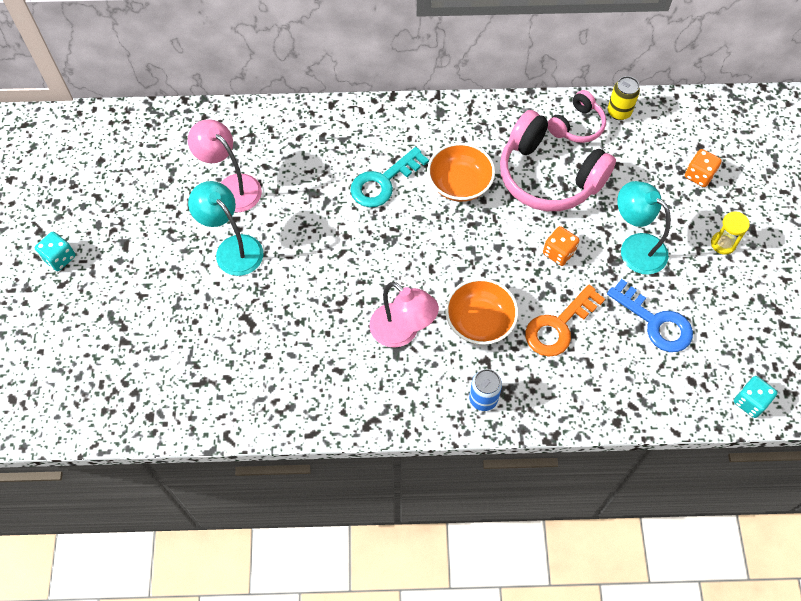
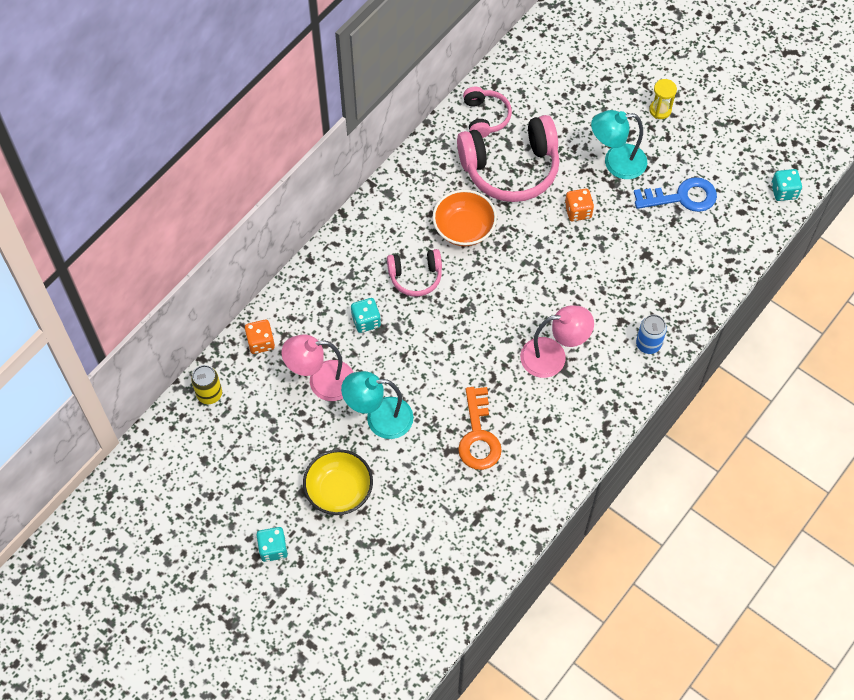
camera: 50 degrees left, 0 degrees up
turquoise key [350,147,429,208] -> pink headphones [387,249,442,296]
orange bowl [445,278,518,345] -> none
orange key [525,285,605,357] -> orange key moved to [458,387,502,470]
yellow can [608,76,640,120] -> yellow can moved to [191,365,222,404]
orange dice [685,149,722,187] -> orange dice moved to [245,320,275,354]
none -> yellow bowl [303,449,373,515]
none -> turquoise dice [351,298,381,333]

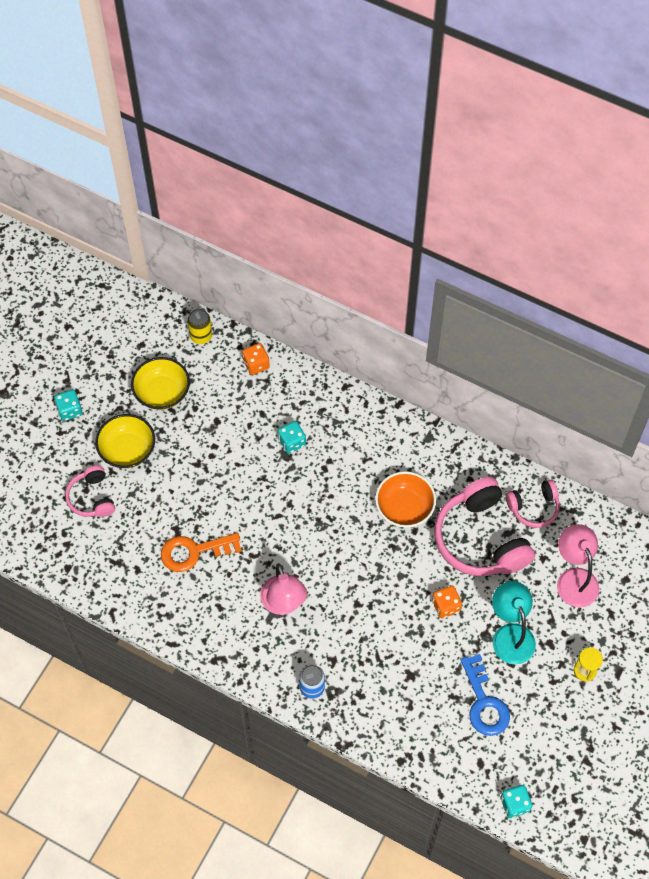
camera: 80 degrees right, 0 degrees up
pink lamp [282,334,354,401] -> pink lamp moved to [557,524,599,607]
turquoise lamp [341,371,413,439] -> none
pink headphones [387,249,442,296] -> pink headphones moved to [65,465,115,517]
none -> yellow bowl [131,357,190,410]

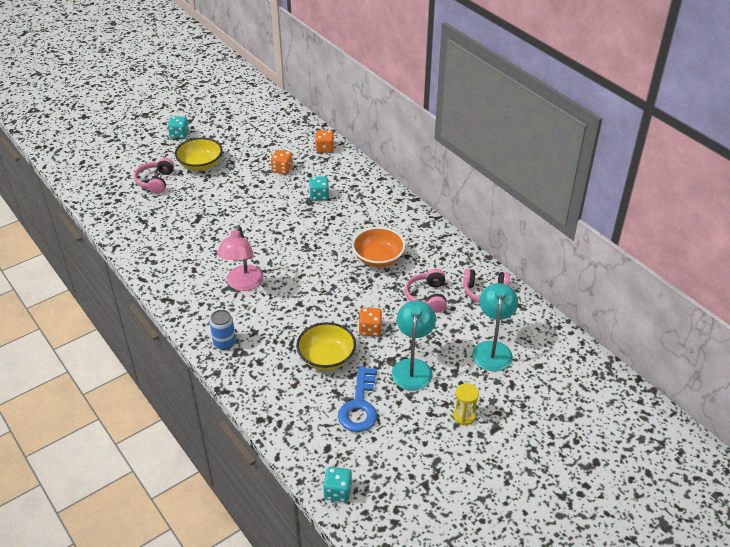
camera: 25 degrees right, 20 degrees down
yellow bowl [131,357,190,410] -> yellow bowl moved to [296,322,356,371]
orange key [161,533,242,572] -> none
yellow can [188,309,212,344] -> none
pink headphones [434,477,535,576] -> pink headphones [405,269,447,313], size x0.54
pink lamp [557,524,599,607] -> turquoise lamp [472,283,518,371]
none -> orange dice [271,150,293,174]

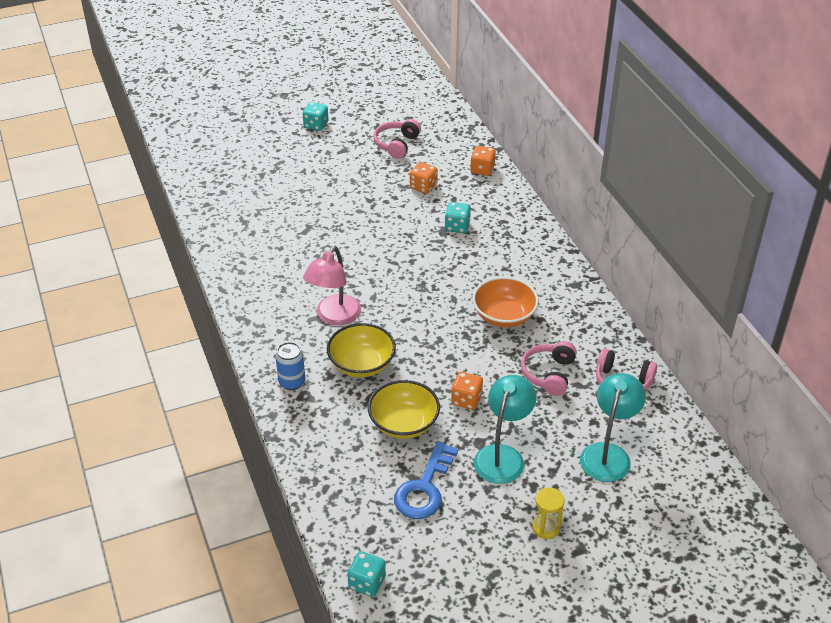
camera: 15 degrees right, 0 degrees up
pink headphones [134,158,174,194] -> pink headphones moved to [373,119,421,159]
yellow bowl [175,138,223,171] -> yellow bowl moved to [327,323,396,377]

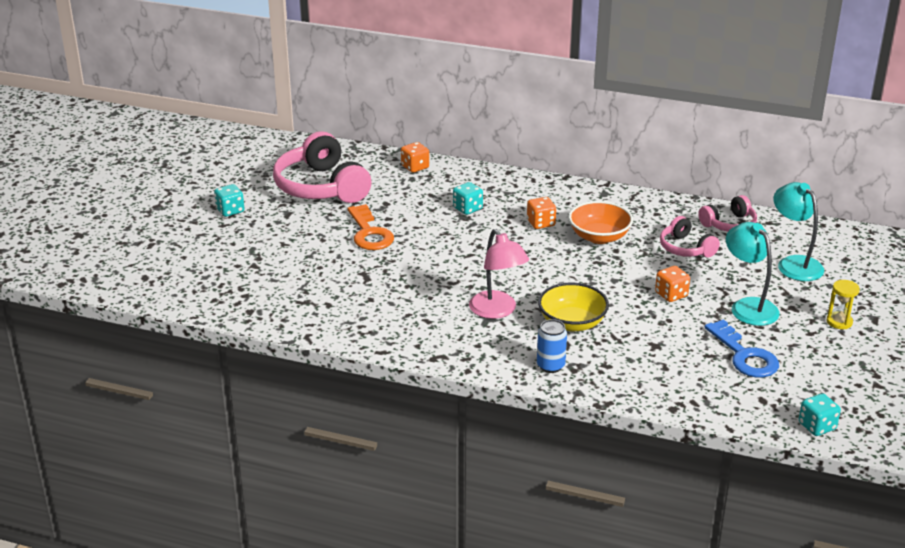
camera: 50 degrees left, 10 degrees down
yellow bowl [368,380,440,439] -> none
pink headphones [373,119,421,159] -> pink headphones [273,131,372,203], size x1.87
orange dice [410,162,438,194] -> orange dice moved to [527,197,556,229]
none -> orange key [347,204,394,250]

